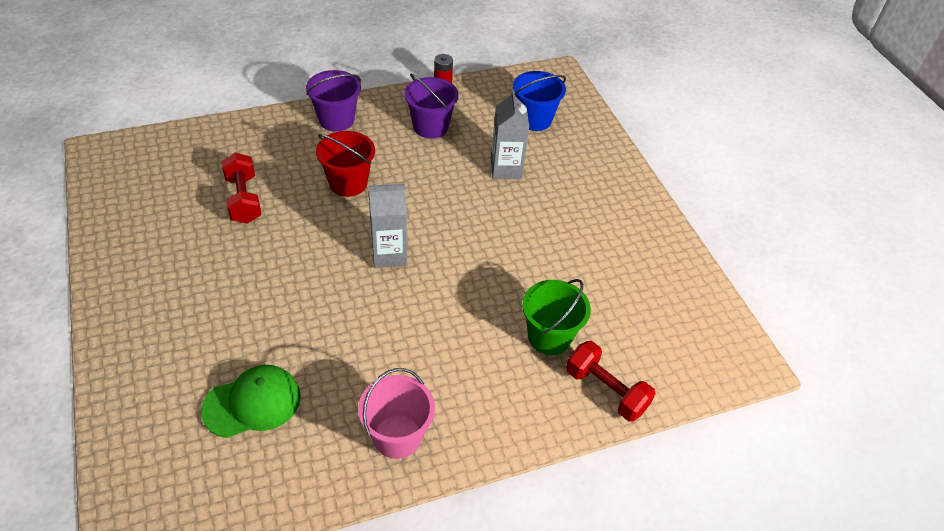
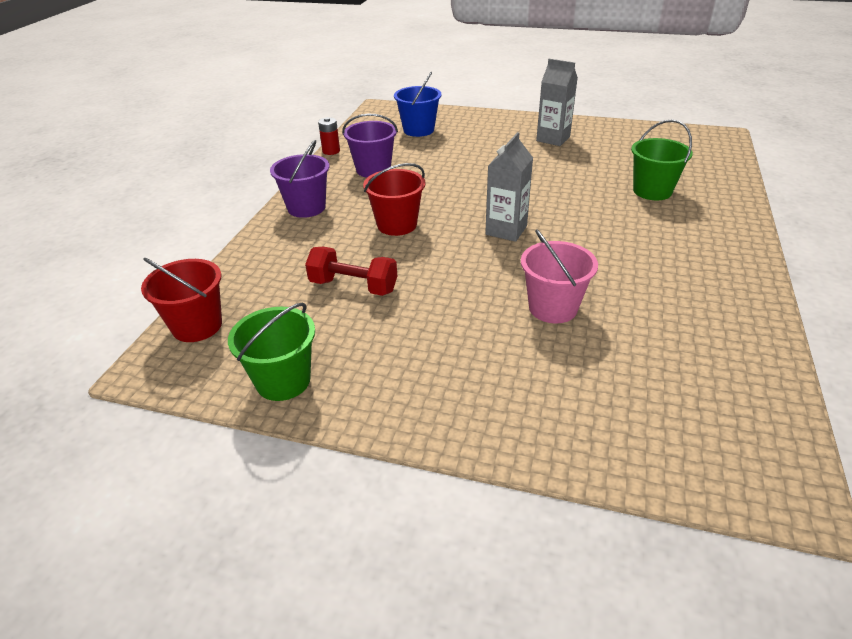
camera: 50 degrees left, 10 degrees down
green cap [201,365,301,438] -> none
pink bucket [358,368,435,459] -> pink bucket moved to [521,229,598,323]
grey carton [491,90,529,179] -> grey carton moved to [536,59,578,146]
red dumbbell [566,341,656,422] -> none
none -> red bucket [141,258,222,342]
none -> green bucket [228,302,315,401]

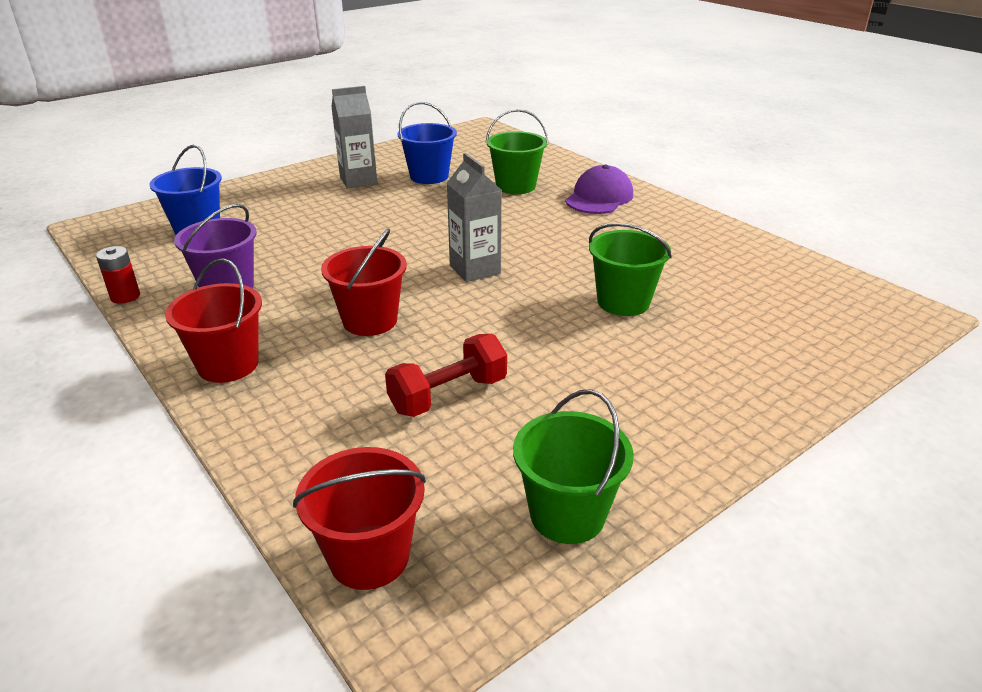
camera: 55 degrees left, 5 degrees down
purple bucket [270,140,330,218] -> red bucket [165,258,262,383]
pink bucket [521,229,598,323] -> green bucket [589,223,672,316]
none -> blue bucket [397,102,457,184]
none -> purple cap [565,165,633,214]

